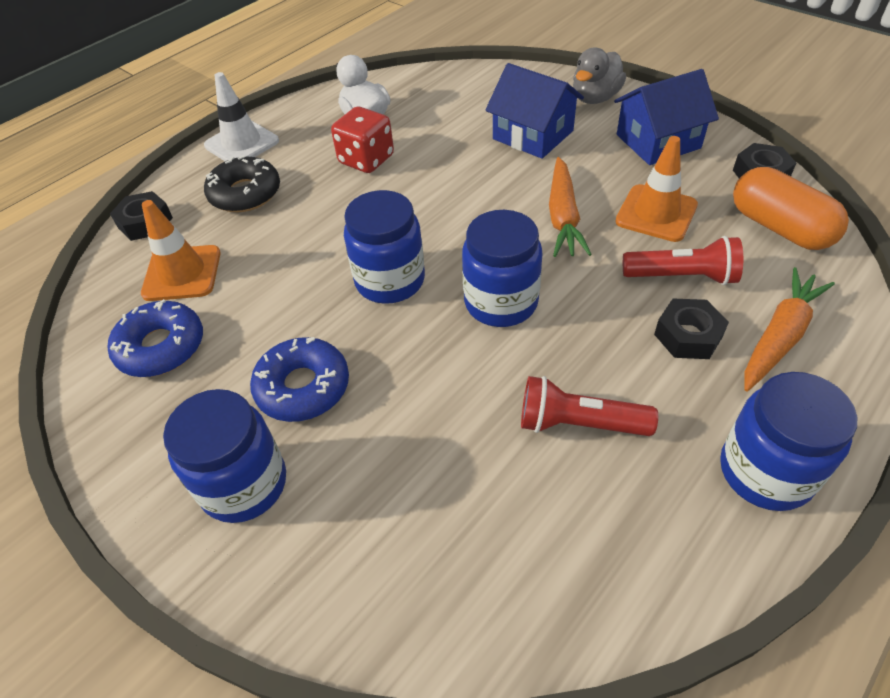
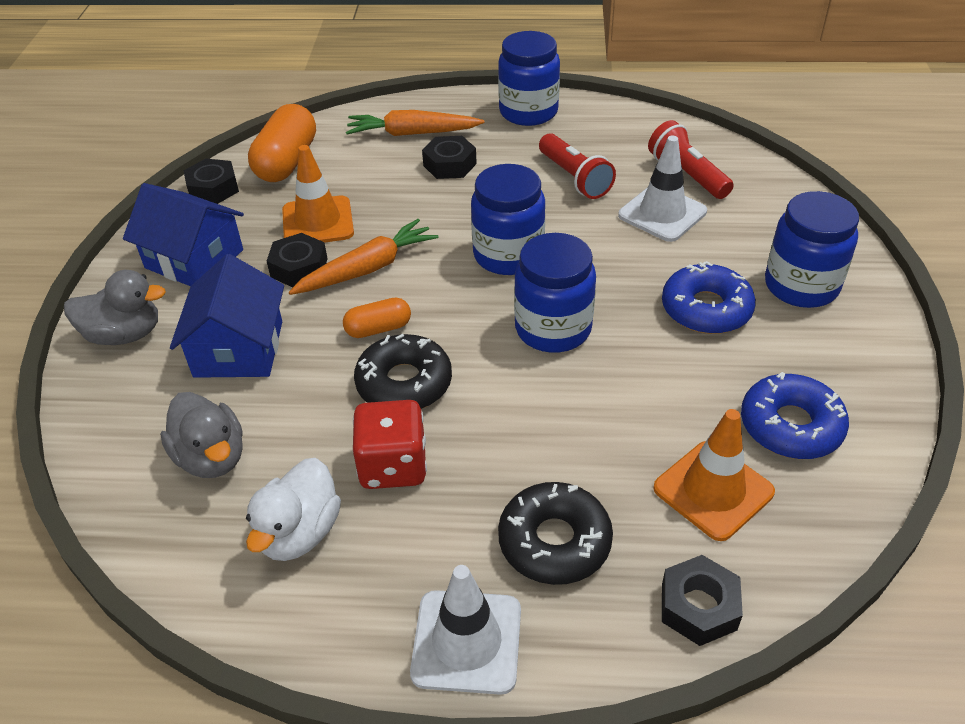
camera: 130 degrees left, 5 degrees down
red flashlight [623,236,743,285] -> red flashlight moved to [648,120,734,199]
none -> grey duck [160,392,243,478]
none -> black nut [267,233,328,287]
none -> orange capsule [343,297,411,338]
none -> black donut [354,334,452,409]
none -> white traffic cone [618,135,707,242]

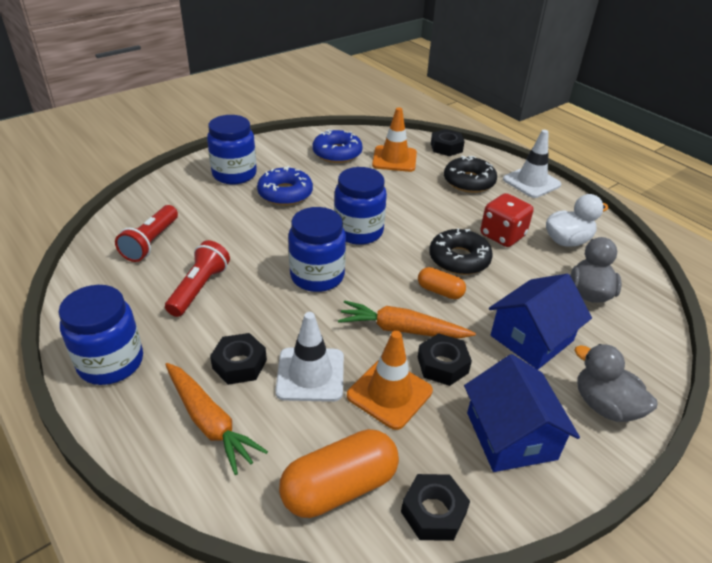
camera: 135 degrees left, 5 degrees down
white traffic cone [618,135,707,242] -> white traffic cone moved to [275,312,344,402]

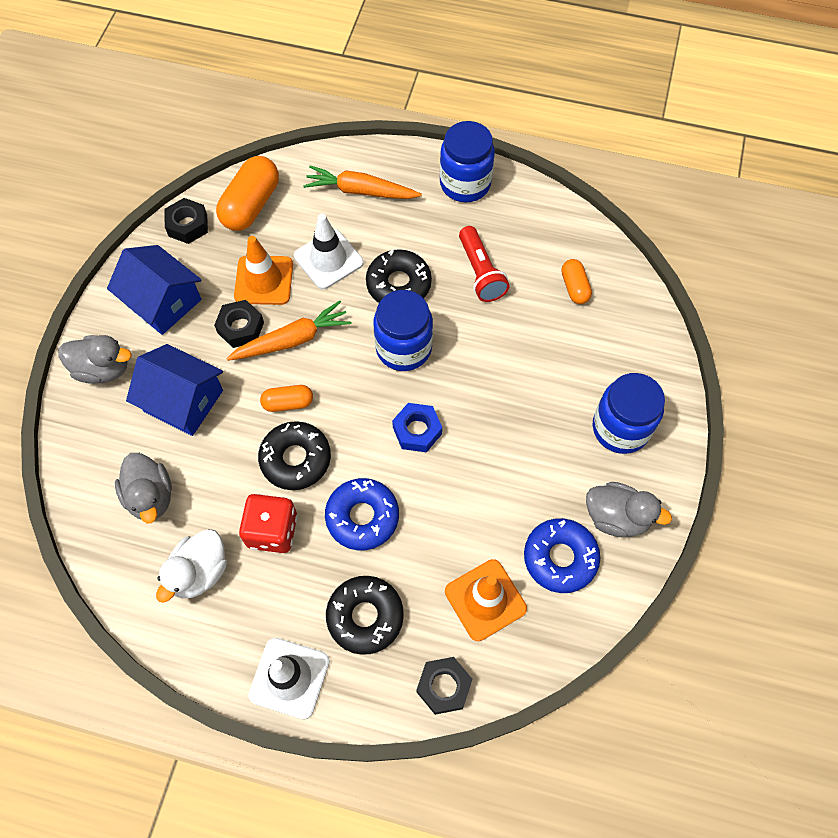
camera: 145 degrees right, 25 degrees up
red flashlight [115,205,178,262] -> orange capsule [561,259,592,304]
black nut [210,333,267,385] -> none
blue donut [257,166,313,206] -> blue donut moved to [325,478,399,550]
blue jar [334,167,387,245] -> blue nut [392,403,442,452]
blue house [489,274,592,370] -> blue house turned 75 degrees counterclockwise [126,344,223,436]
none -> black donut [366,249,432,303]
none -> grey duck [586,482,672,537]

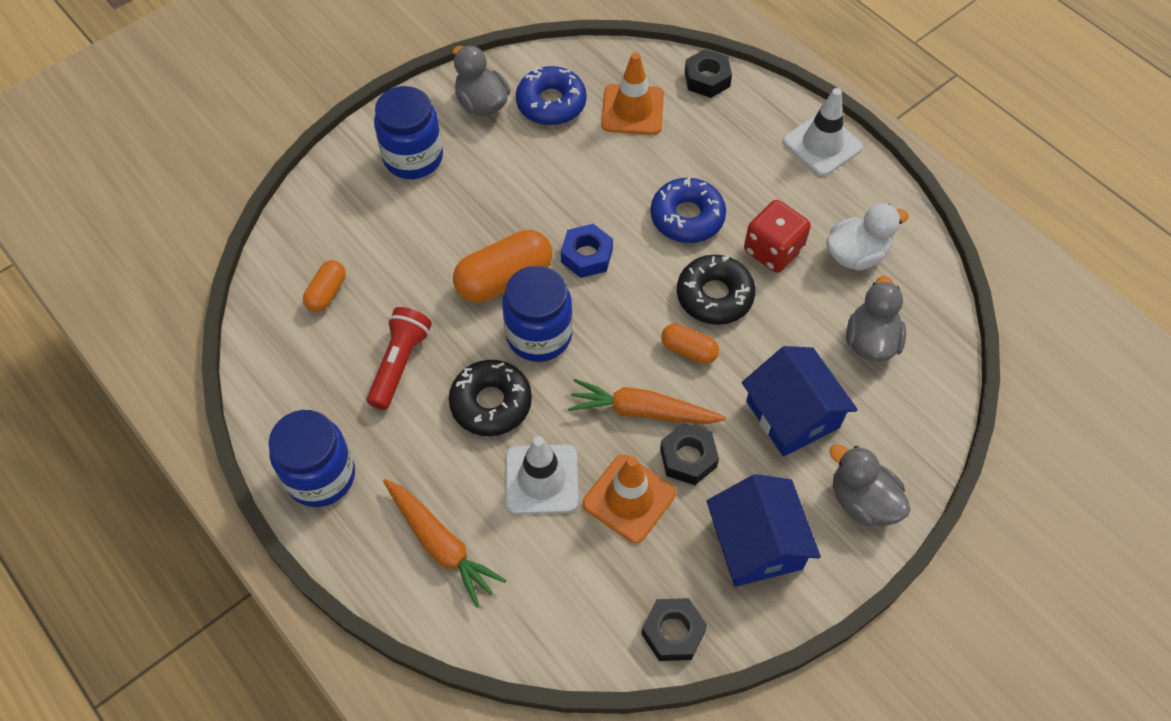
camera: 145 degrees left, 5 degrees down
orange capsule [216,156,279,231] -> orange capsule moved to [453,230,553,303]
black donut [326,576,404,655] -> none

